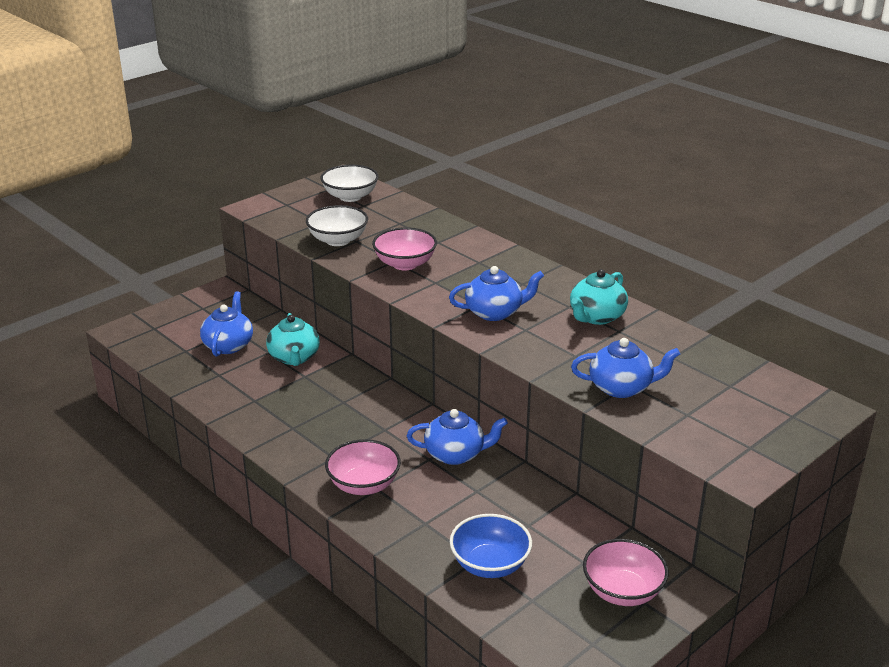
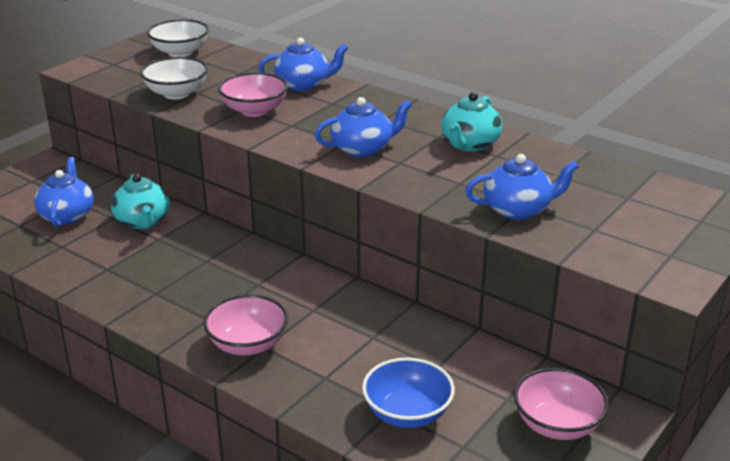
camera: 10 degrees left, 0 degrees up
blue teapot [407,409,508,465] -> blue teapot moved to [258,38,349,91]

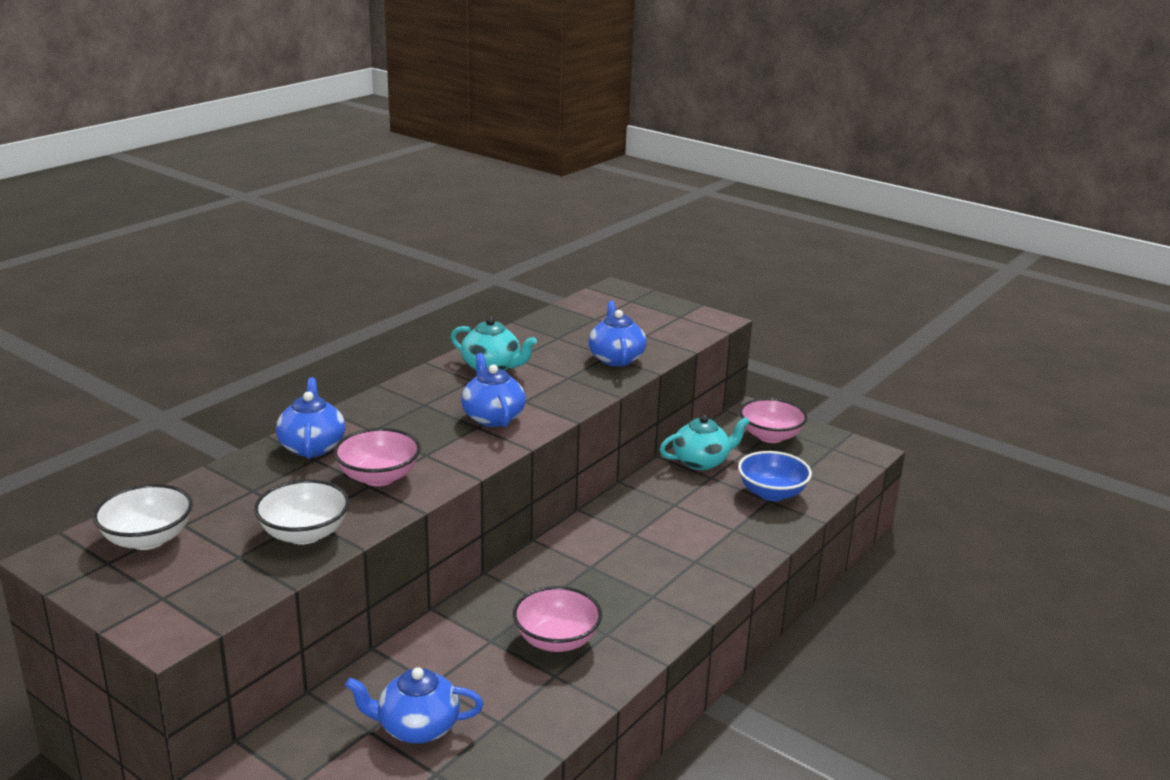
camera: 90 degrees left, 5 degrees down
turquoise teapot [111,174,170,229] -> turquoise teapot moved to [660,415,750,470]
pink bowl [203,294,288,356] -> pink bowl moved to [513,586,602,652]

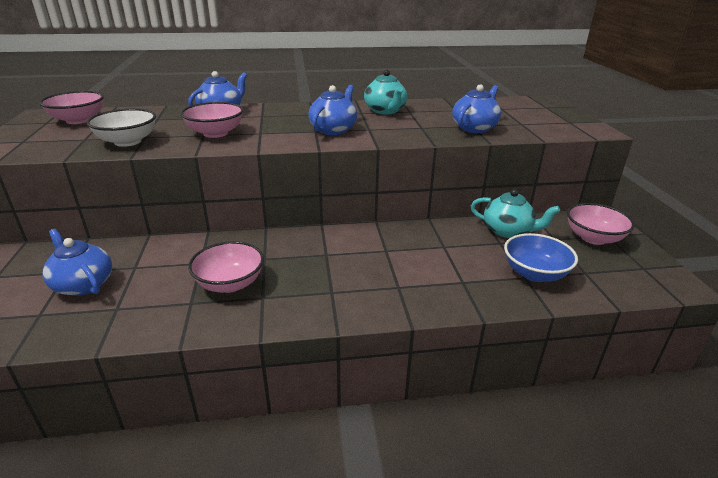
camera: 45 degrees right, 5 degrees up
white bowl [93,484,193,550] -> pink bowl [39,91,104,124]

